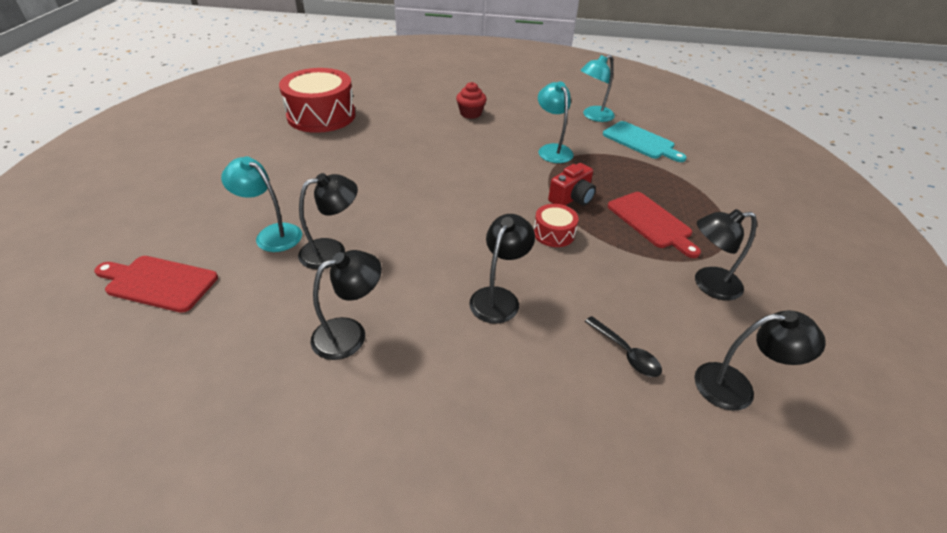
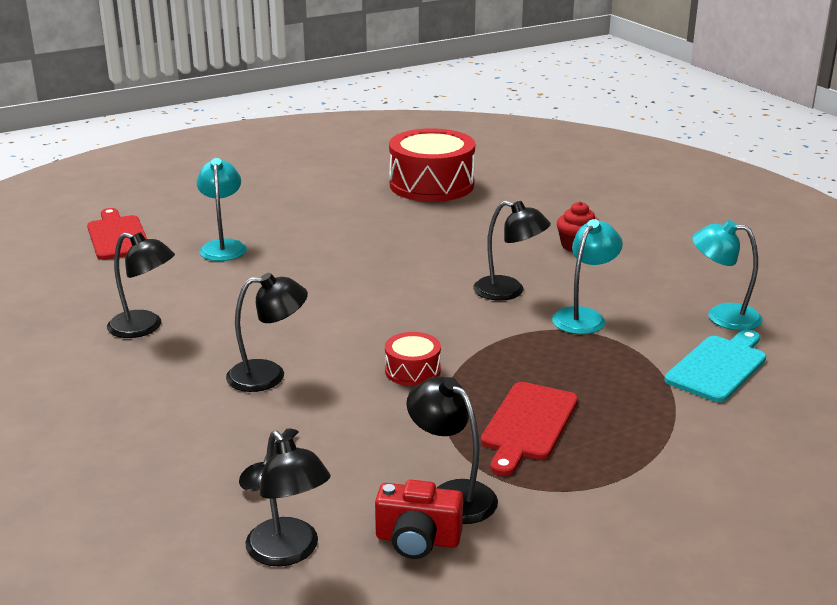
camera: 55 degrees right, 15 degrees down
black lamp [298,173,358,269] -> black lamp moved to [473,201,551,301]
red camera [548,163,596,206] -> red camera moved to [375,479,463,559]
turquoise cutting board [603,121,687,162] -> turquoise cutting board turned 150 degrees counterclockwise [665,329,766,402]

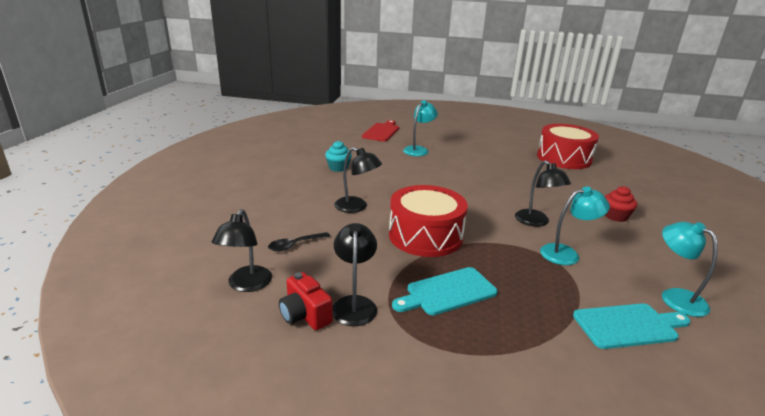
camera: 40 degrees right, 0 degrees up
black lamp [107,232,175,338] -> turquoise cupcake [325,141,352,172]
red drum [385,332,441,386] -> red drum [389,185,468,257], size x2.12
red cutting board [481,382,578,476] -> turquoise cutting board [392,267,498,315]

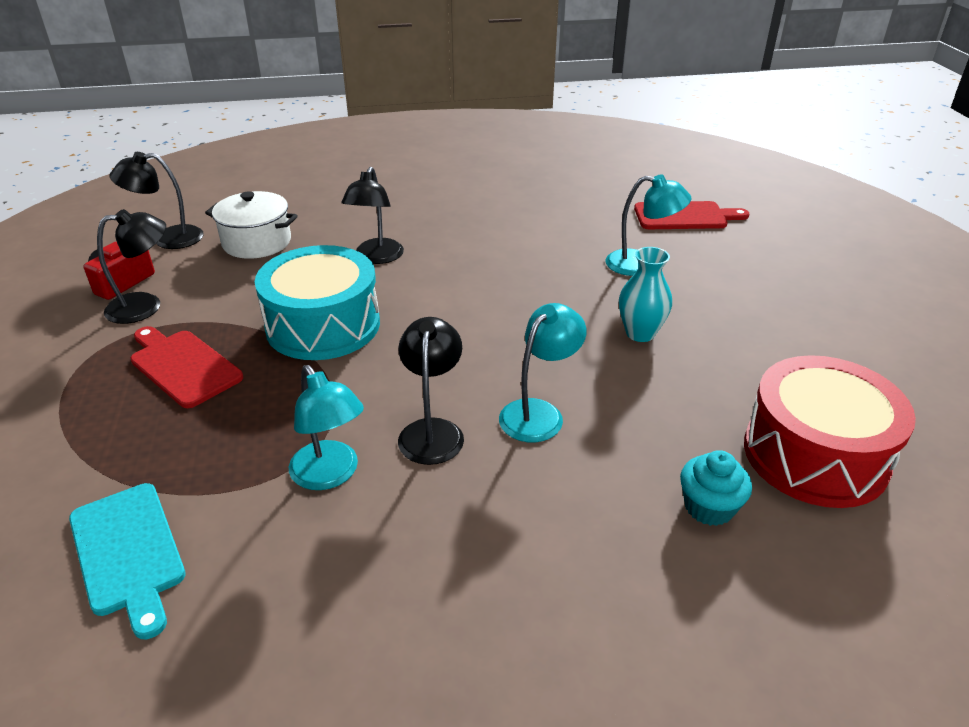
camera: 70 degrees right, 10 degrees up
black spoon [268,232,330,251] -> white pot [205,191,298,259]
turquoise cupcake [325,141,352,172] -> turquoise cupcake moved to [680,450,752,526]
red drum [389,185,468,257] -> turquoise drum [255,245,380,360]
turquoise cutting board [392,267,498,315] -> red cutting board [130,326,243,408]
black lamp [515,160,571,227] -> black lamp turned 135 degrees clockwise [398,317,464,465]
red cupcake [605,186,637,222] -> none
turquoise lamp [662,222,718,317] -> turquoise lamp moved to [499,303,587,442]
none -> turquoise vase [619,247,672,342]

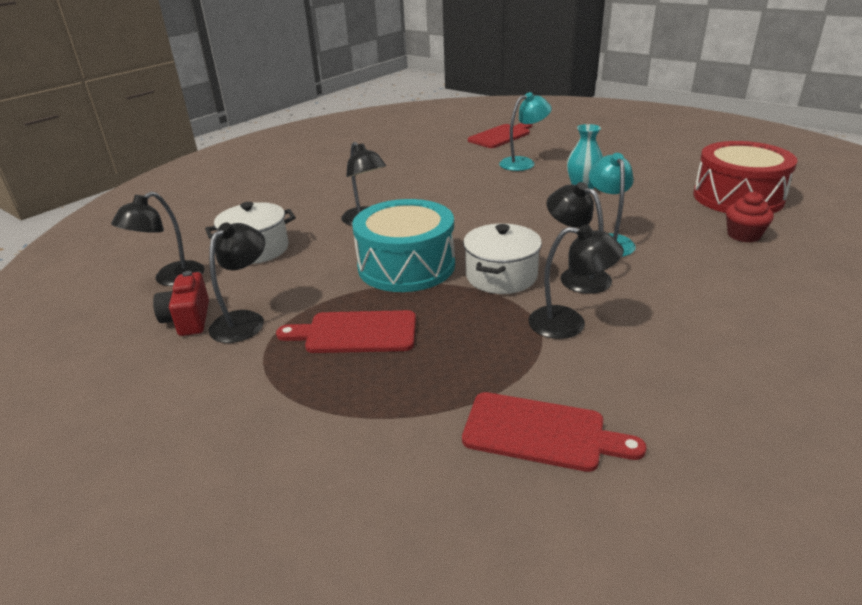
camera: 40 degrees left, 5 degrees down
turquoise cutting board [69,483,186,639] -> red cutting board [462,392,647,472]
turquoise lamp [289,365,364,490] -> black lamp [528,225,624,339]
turquoise cupcake [680,450,752,526] -> red cupcake [726,191,774,243]
none -> white pot [463,223,542,294]

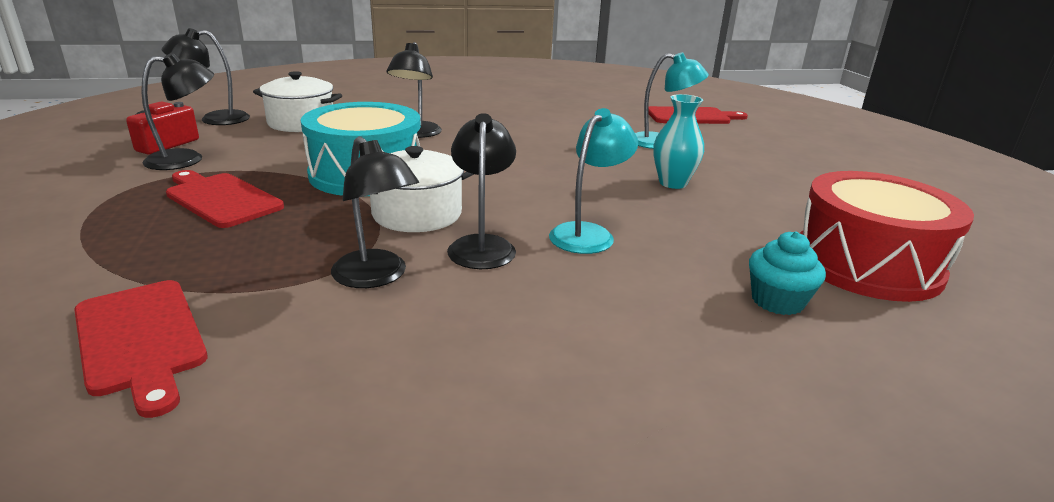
camera: 35 degrees right, 5 degrees down
red cupcake [726,191,774,243] -> turquoise cupcake [749,231,826,315]

